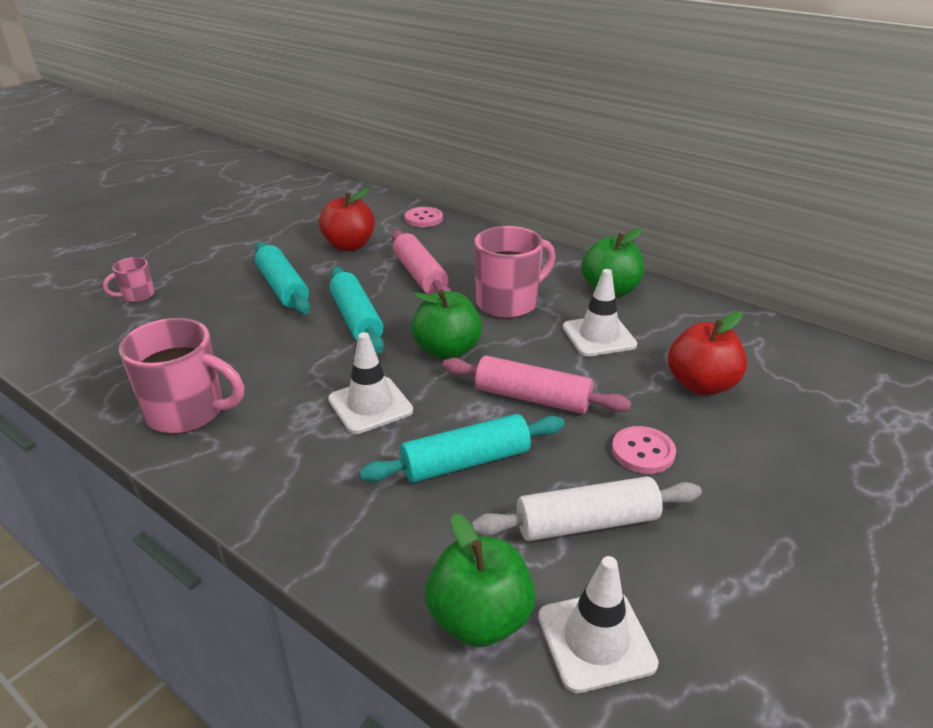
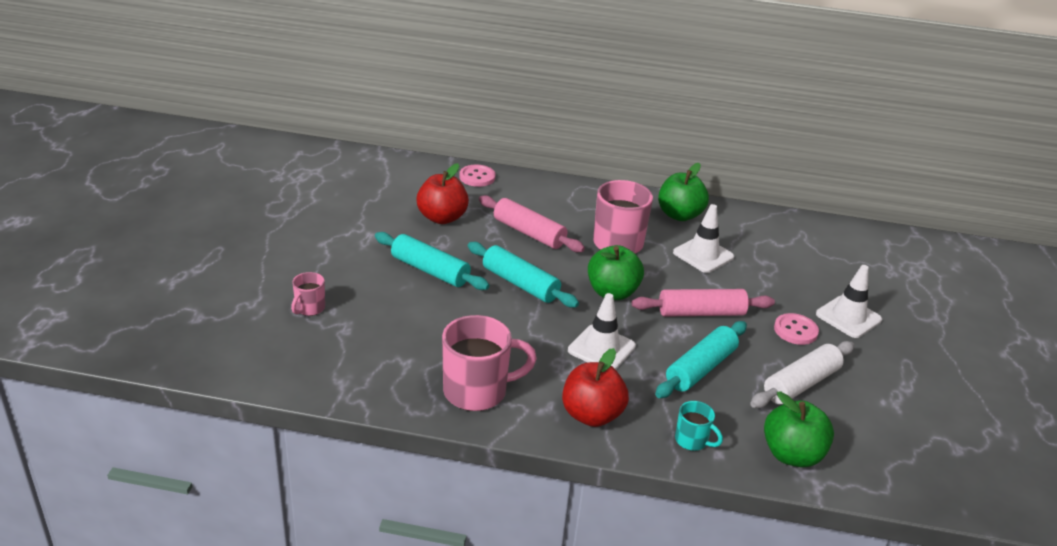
camera: 30 degrees left, 0 degrees up
white traffic cone [538,556,659,693] -> white traffic cone moved to [816,265,882,338]
red apple [668,311,747,395] -> red apple moved to [562,348,629,427]
none -> turquoise mug [675,401,723,451]

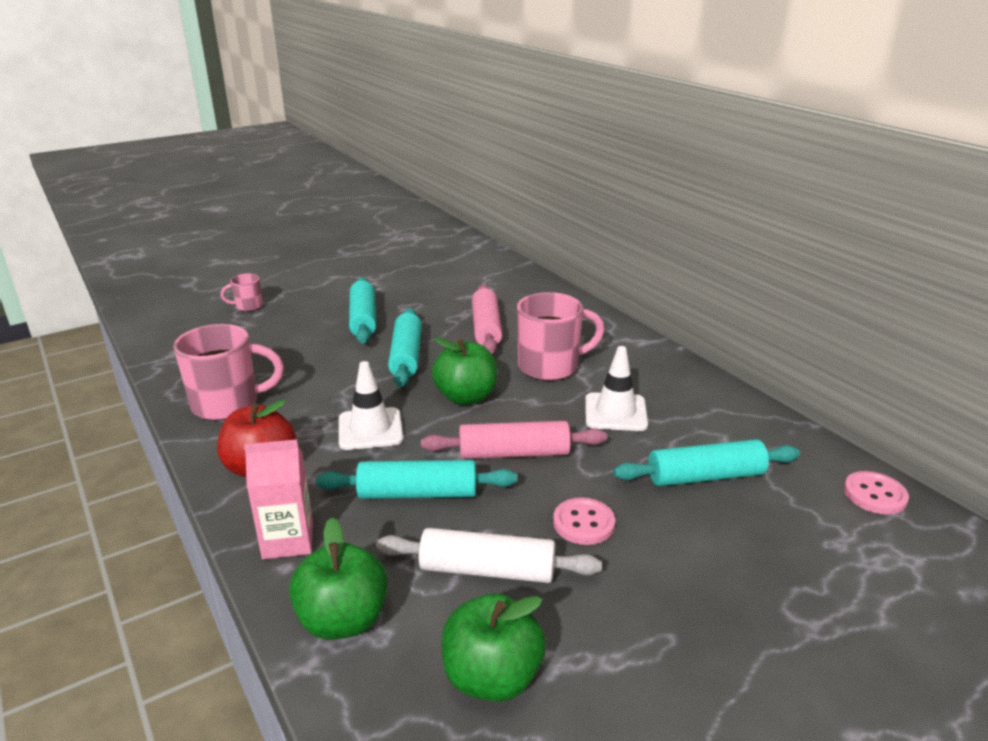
camera: 50 degrees right, 5 degrees down
red apple [416,163,469,224] -> none
pink mug [442,315,537,411] -> pink mug turned 45 degrees counterclockwise [174,324,284,421]
pink button [459,165,495,187] -> pink button moved to [844,471,909,515]
pink rolling pin [632,289,775,317] -> pink rolling pin turned 45 degrees counterclockwise [421,421,607,459]
green apple [658,163,709,221] -> green apple moved to [442,593,546,702]
turquoise mug [675,401,723,451] -> pink carton [244,439,313,559]
white traffic cone [816,265,882,338] -> none
none -> turquoise rolling pin [613,439,800,486]

